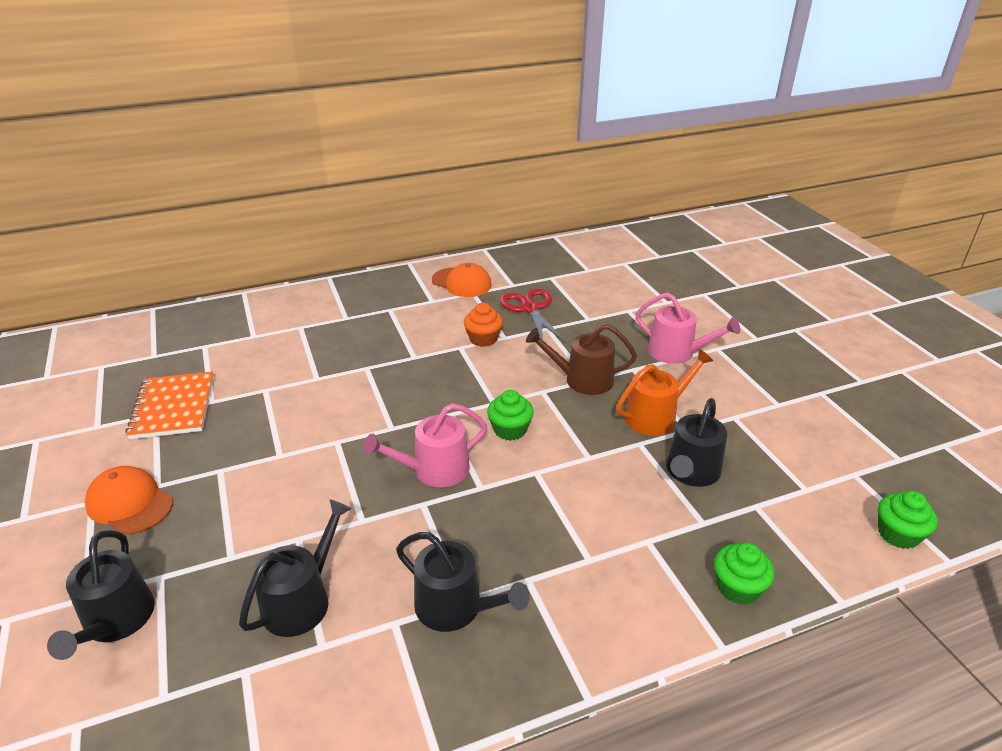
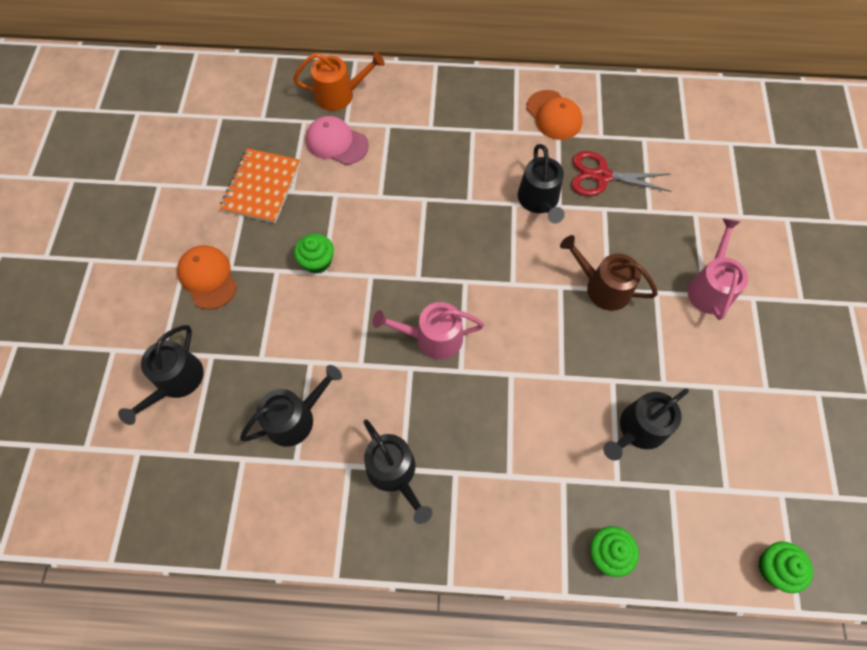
camera: 25 degrees right, 30 degrees up
orange cupcake [464,303,503,347] -> black watering can [518,144,565,224]
green cupcake [487,390,534,441] -> green cupcake moved to [294,234,334,274]
red scissors [500,288,566,343] -> red scissors turned 90 degrees counterclockwise [571,151,672,196]
orange watering can [616,349,714,436] -> orange watering can moved to [293,52,385,111]
pink watering can [636,293,740,364] -> pink watering can turned 135 degrees counterclockwise [687,218,748,320]
none -> pink cap [306,116,369,165]

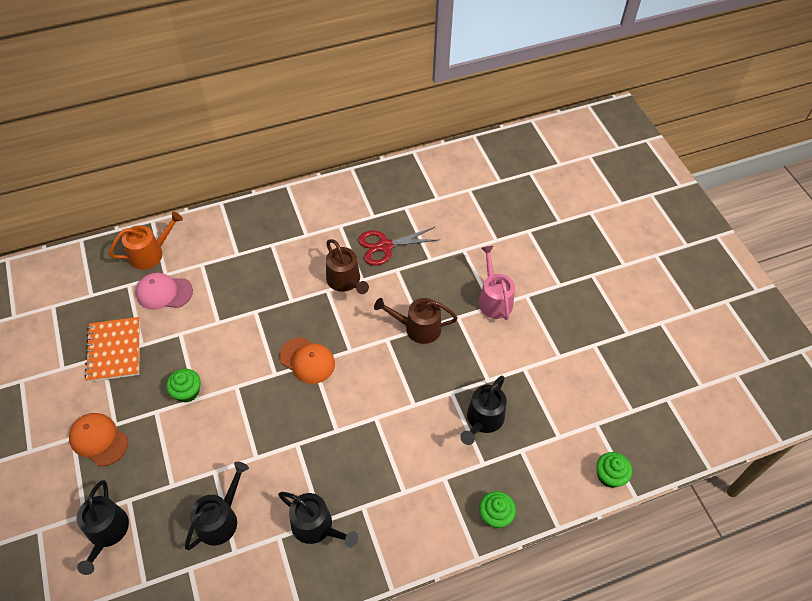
camera: 25 degrees left, 10 degrees down
pink watering can [373,302,484,360] -> none
black watering can [518,144,565,224] -> brown watering can [326,239,369,294]
orange cap [526,90,583,140] -> orange cap moved to [279,337,335,384]

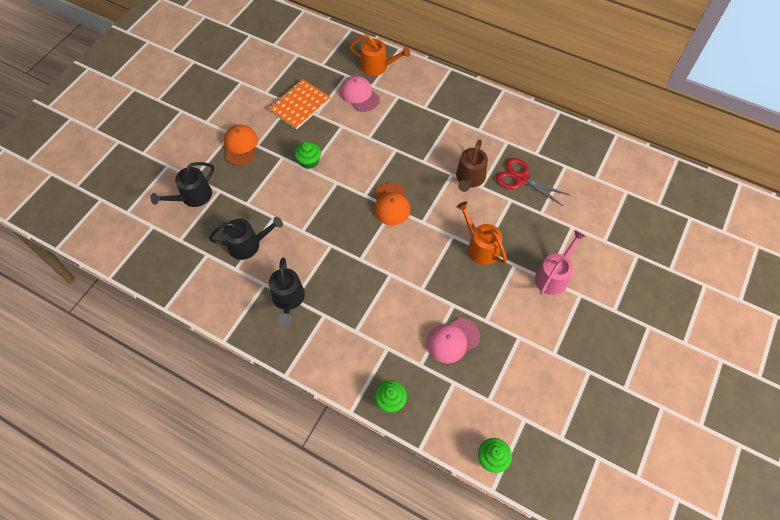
camera: 50 degrees right, 5 degrees up
brown watering can [374,298,458,344] -> orange watering can [456,201,507,265]
black watering can [460,376,507,445] -> pink cap [427,318,480,363]

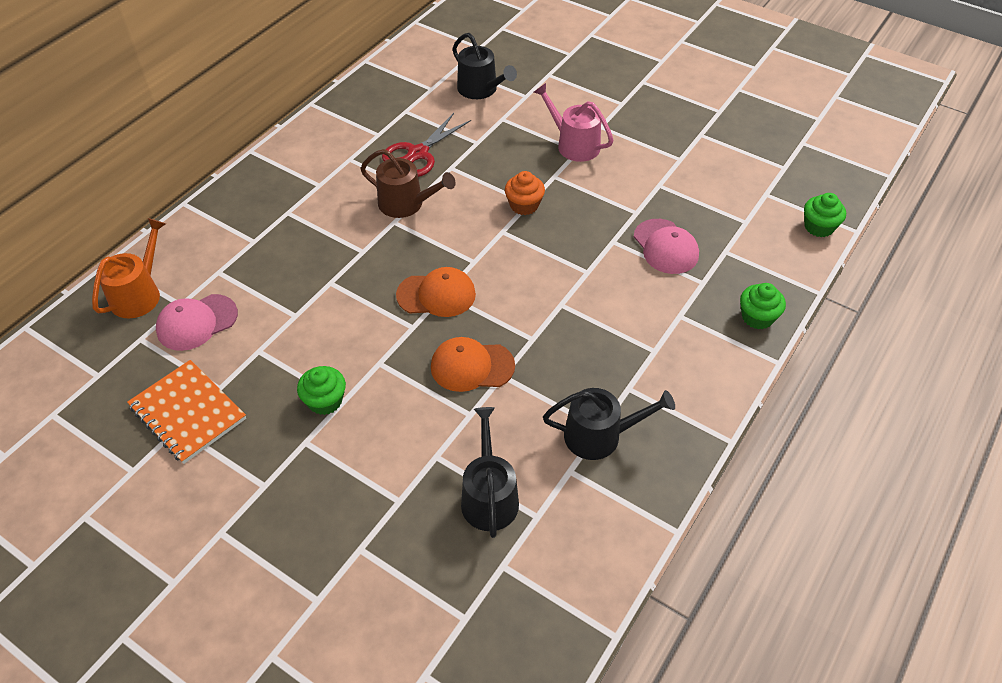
camera: 85 degrees left, 10 degrees down
black watering can [150,162,214,207] -> black watering can moved to [452,33,517,99]
orange cap [224,125,258,166] -> orange cap moved to [431,337,515,392]
orange watering can [456,201,507,265] -> orange cupcake [505,171,545,215]

